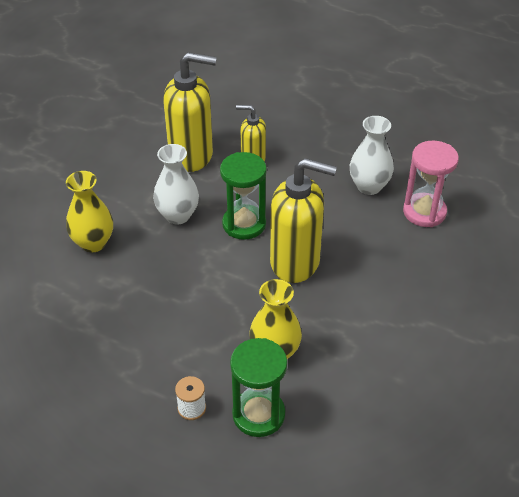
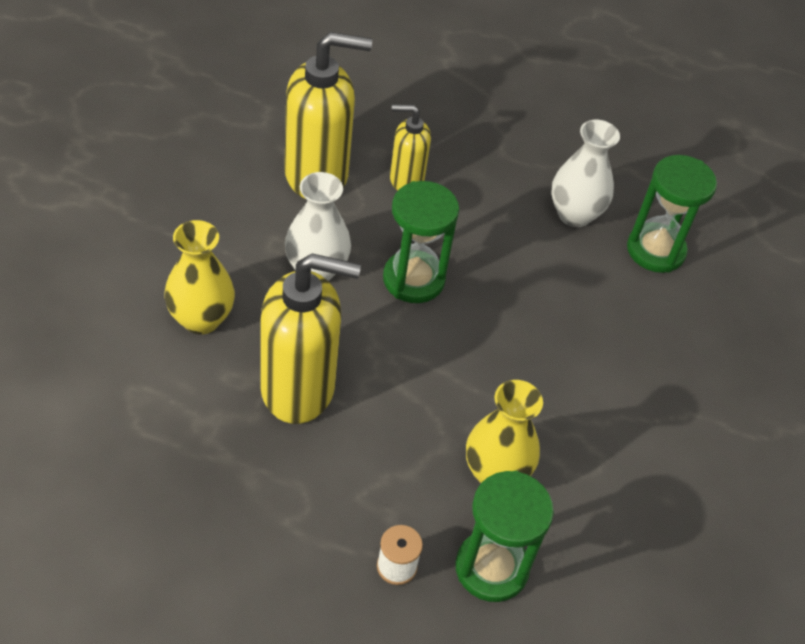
camera: 15 degrees left, 5 degrees up
yellow soap dispenser [270,158,337,283] -> yellow soap dispenser moved to [260,253,361,424]
pink hourglass [403,141,459,227] -> green hourglass [627,155,717,273]

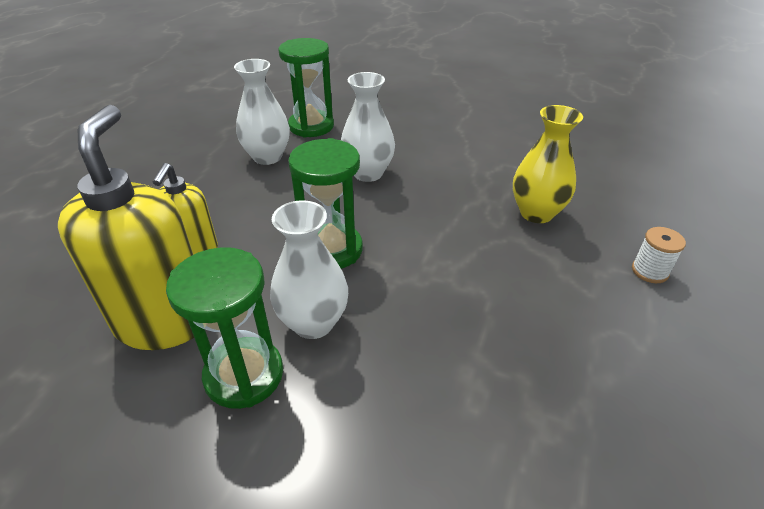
camera: 80 degrees left, 10 degrees down
yellow vase [164,220,235,334] -> none
yellow soap dispenser [260,253,361,424] -> none
green hourglass [455,471,554,602] -> green hourglass moved to [166,247,283,409]
none -> white vase [341,72,395,182]

